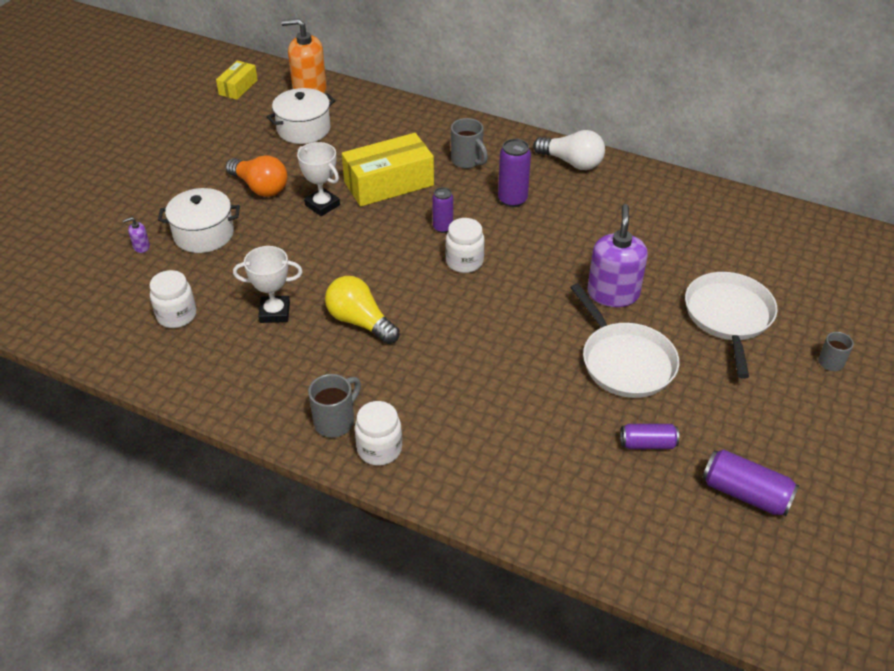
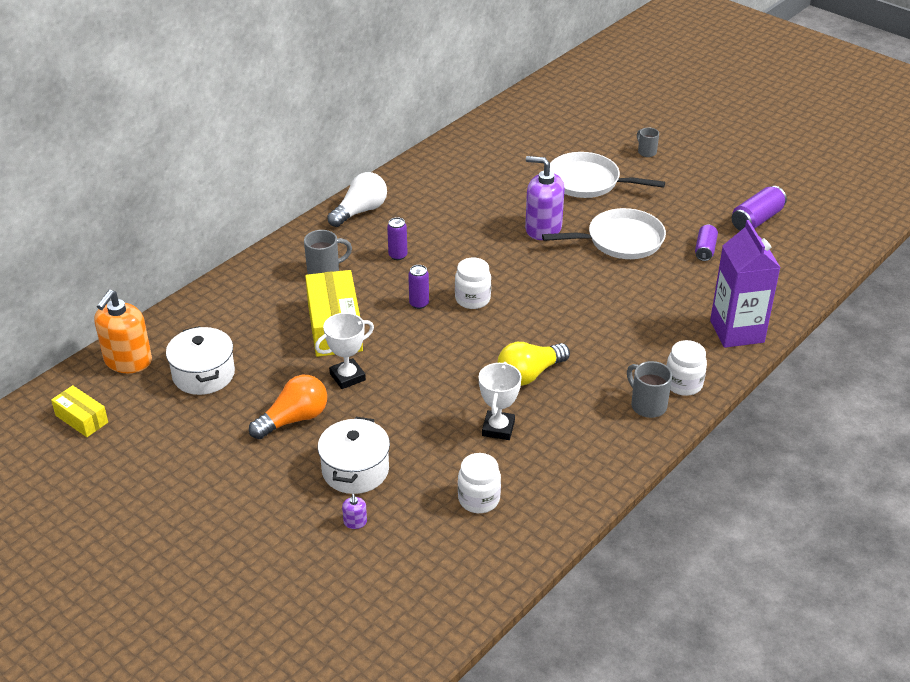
camera: 75 degrees left, 5 degrees down
purple can [498,139,531,207] -> purple can [387,217,407,260], size x0.66
none -> purple carton [710,220,781,348]

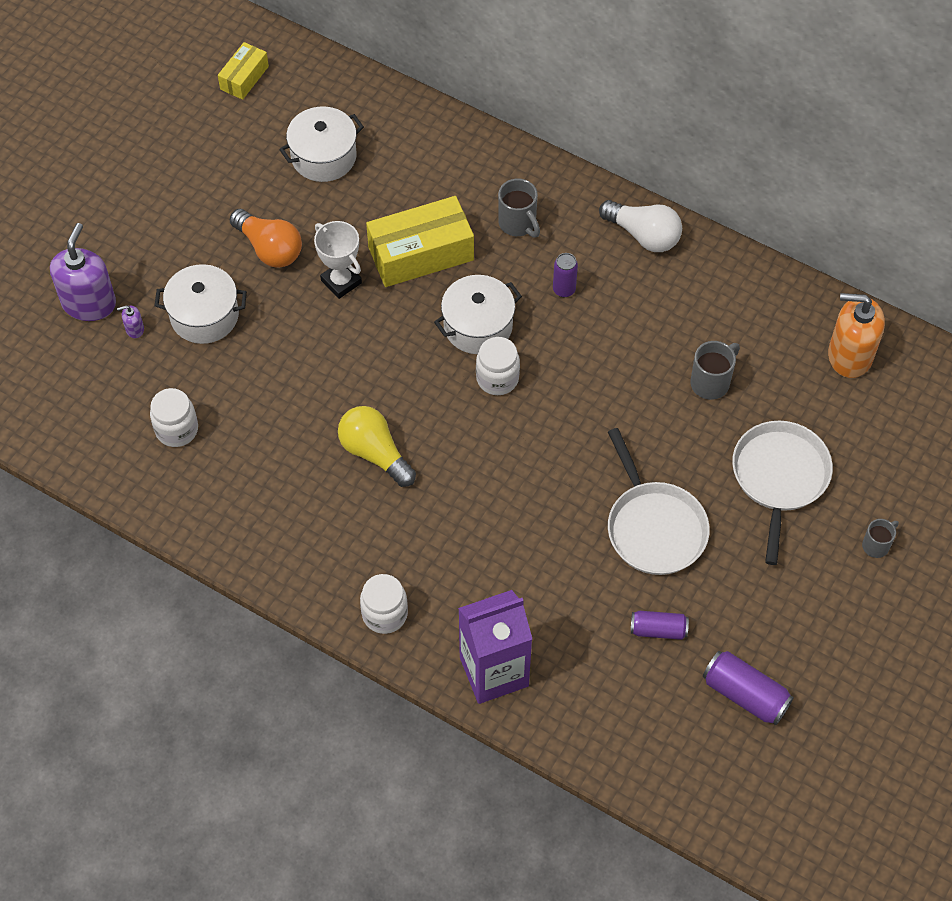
camera: 80 degrees right, 20 degrees up
orange soap dispenser [94,290,152,373] -> orange soap dispenser moved to [828,293,885,378]
purple can [408,265,429,309] -> white pot [434,275,522,354]
white trophy [479,362,522,440] -> none
purple soap dispenser [525,156,565,240] -> purple soap dispenser moved to [50,223,116,321]
grey mug [627,361,672,418] -> grey mug moved to [690,341,740,400]

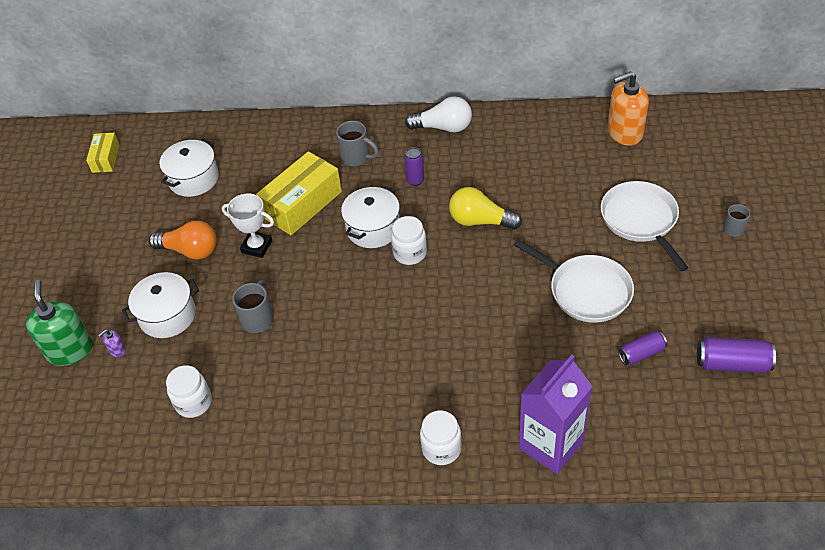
camera: 25 degrees left, 10 degrees down
purple soap dispenser [50,223,116,321] -> green soap dispenser [26,280,93,366]
yellow light bulb [338,406,416,487] -> yellow light bulb moved to [449,187,522,230]
grey mug [690,341,740,400] -> grey mug moved to [232,280,273,333]

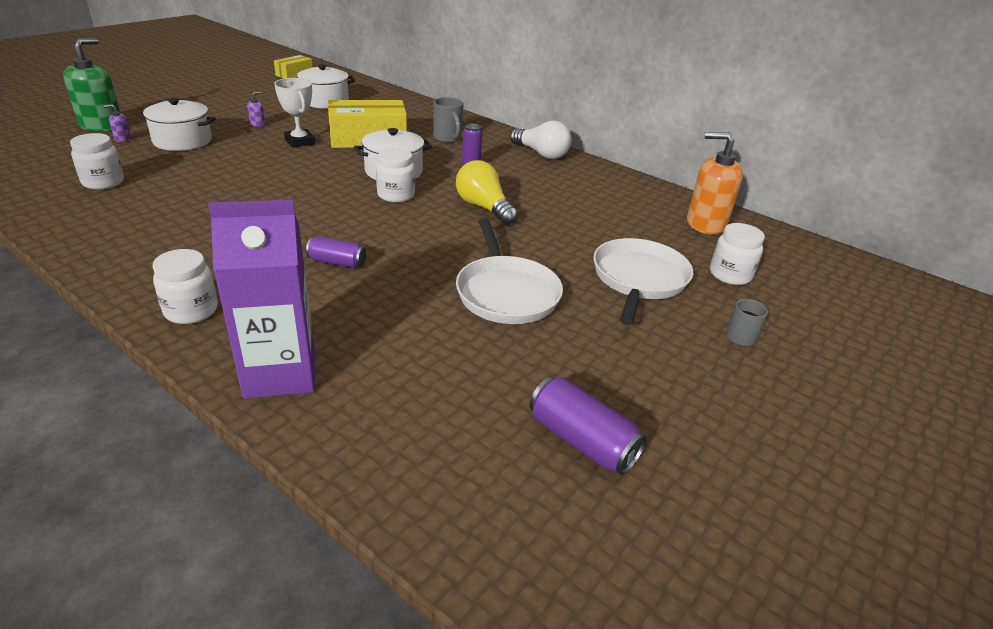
camera: 30 degrees right, 15 degrees down
orange light bulb [149,221,217,260] -> purple soap dispenser [247,92,265,127]
grey mug [232,280,273,333] -> none
purple can [618,331,667,365] -> purple can moved to [306,236,366,269]
none -> white jar [710,223,765,285]

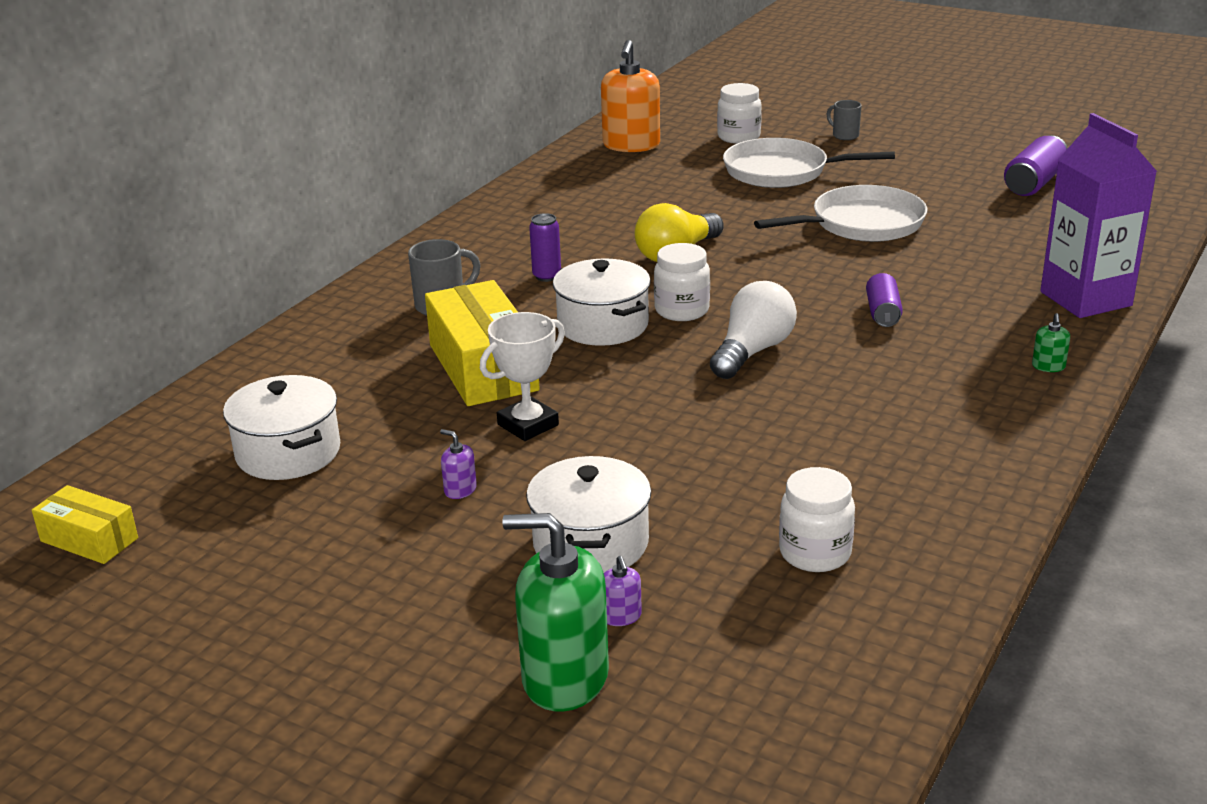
camera: 95 degrees left, 5 degrees down
white jar [152,249,218,324] -> green soap dispenser [1032,313,1070,372]
white light bulb [510,120,571,159] -> white light bulb moved to [710,281,797,379]

